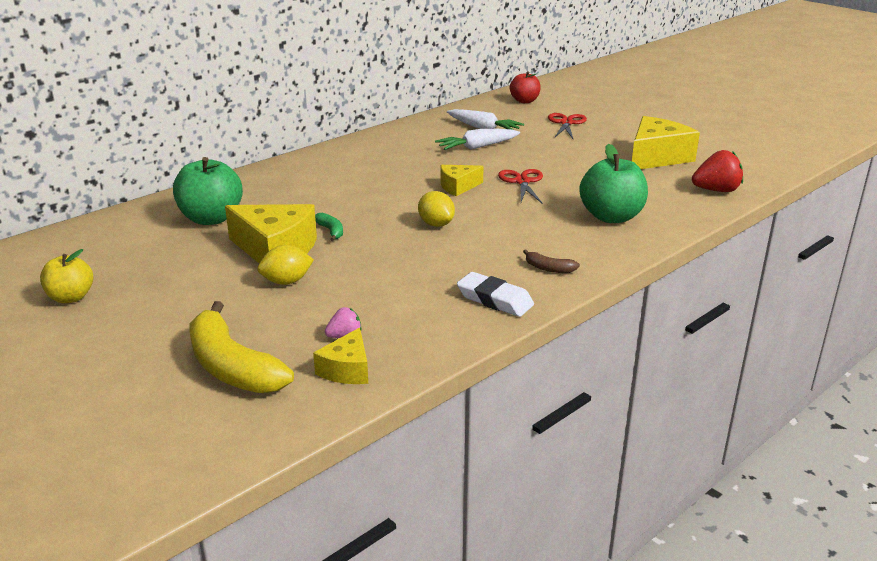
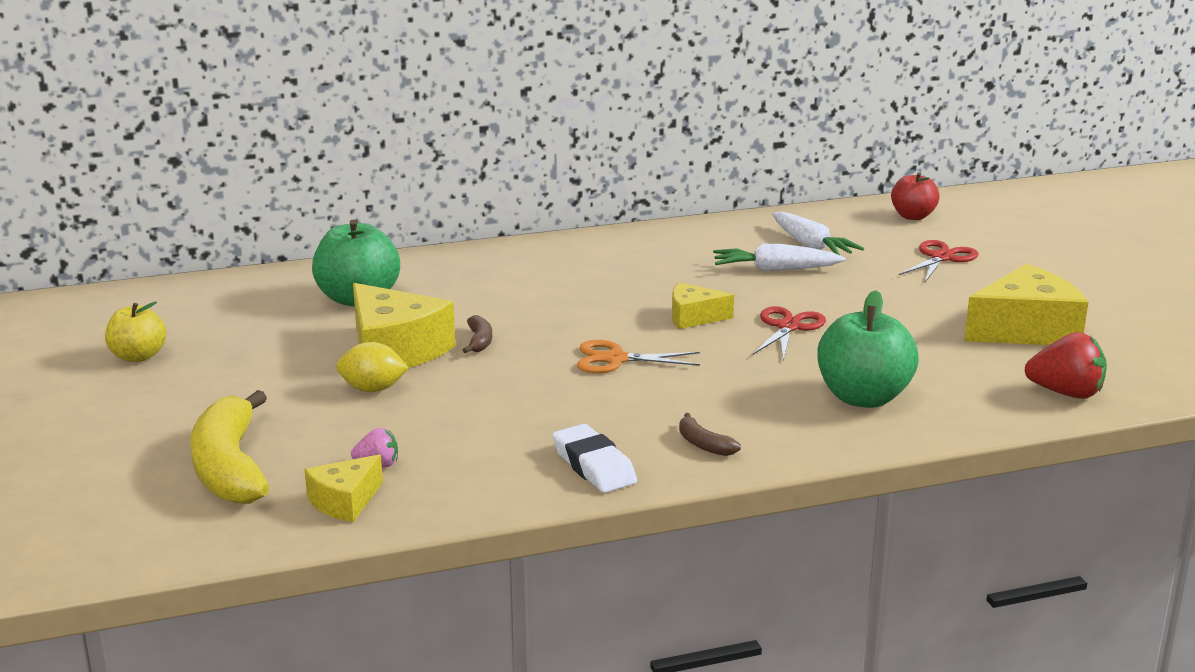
camera: 25 degrees right, 5 degrees down
green banana [315,213,343,241] -> brown banana [463,315,492,353]
yellow lemon [418,191,455,227] -> orange scissors [577,340,700,373]

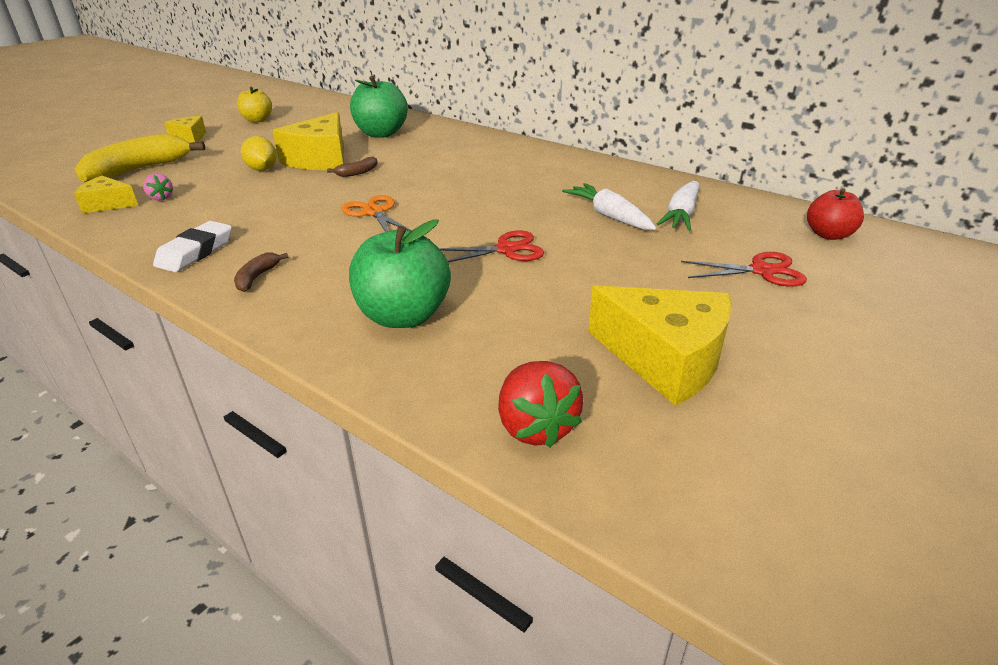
camera: 55 degrees right, 10 degrees up
yellow cheese [672,283,734,329] -> yellow cheese moved to [164,116,206,143]

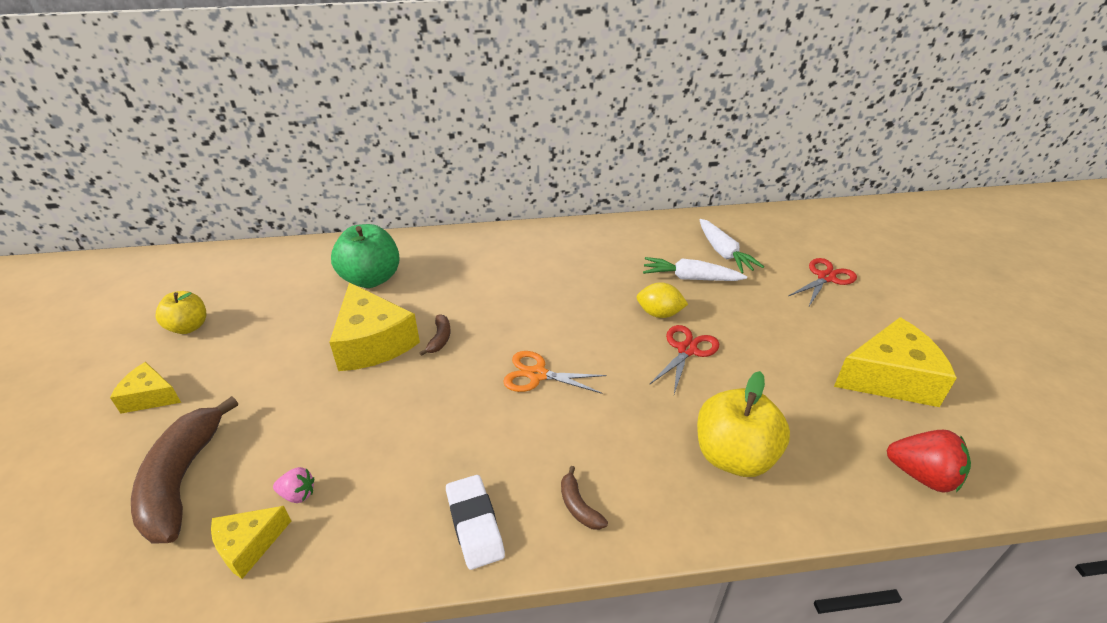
camera: 45 degrees left, 5 degrees up
yellow banana [75,133,205,183] -> brown banana [131,396,238,544]
yellow lemon [241,136,277,171] -> yellow lemon moved to [636,282,688,318]
green apple [349,219,451,328] -> yellow apple [697,371,790,477]
red apple [807,188,864,240] -> none

